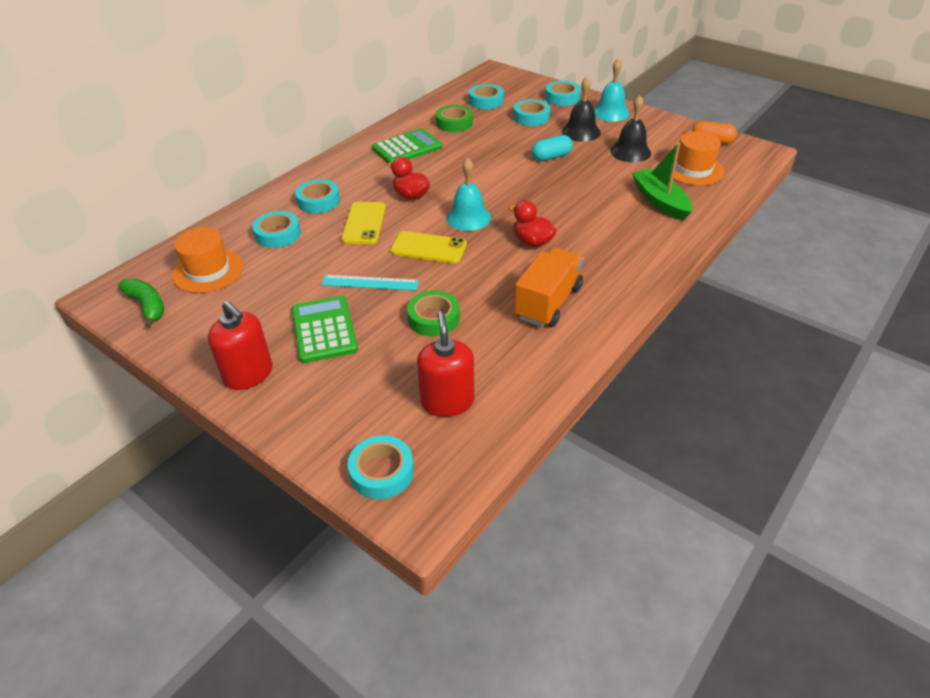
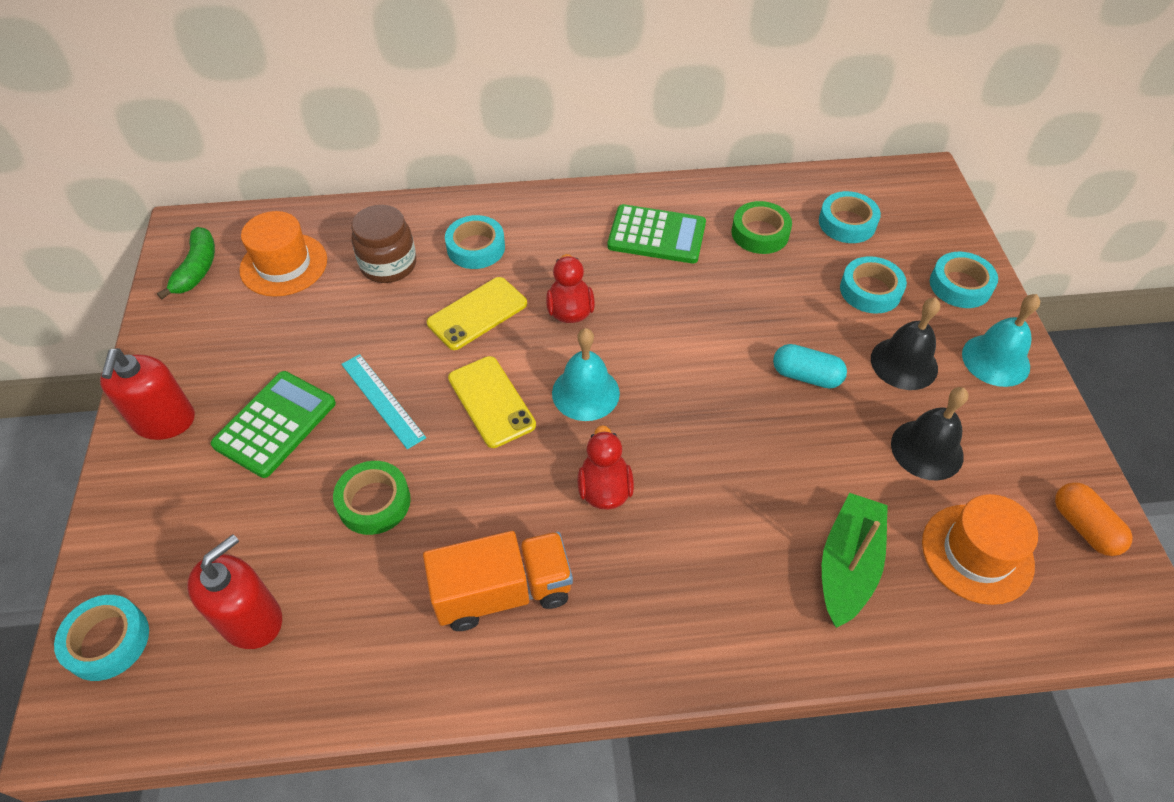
camera: 45 degrees right, 10 degrees up
turquoise tape [252,211,301,248] -> brown jar [351,205,416,283]

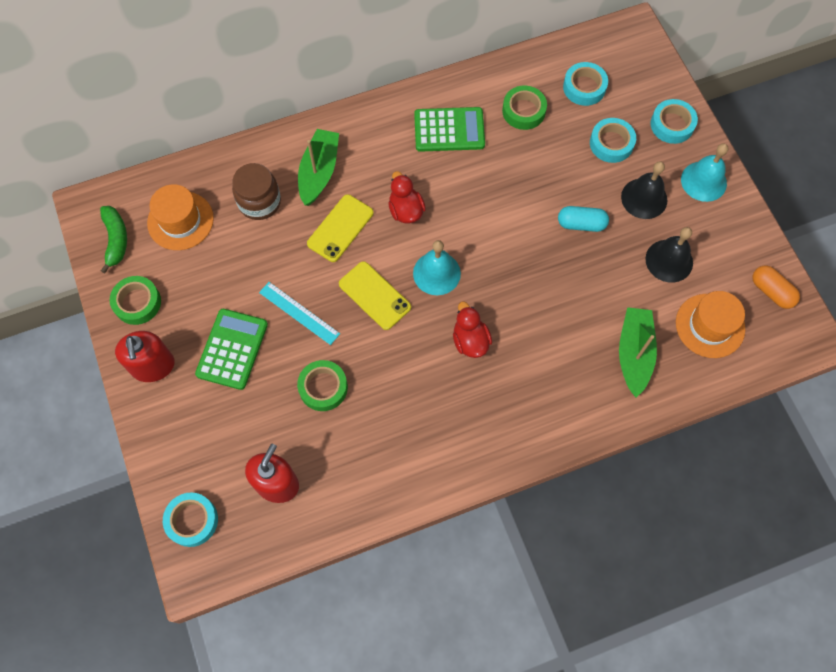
camera: 15 degrees left, 15 degrees up
orange truck [423,531,573,631] -> none
turquoise tape [445,215,505,269] -> green boat [298,129,339,206]
none -> green tape [110,276,161,325]

